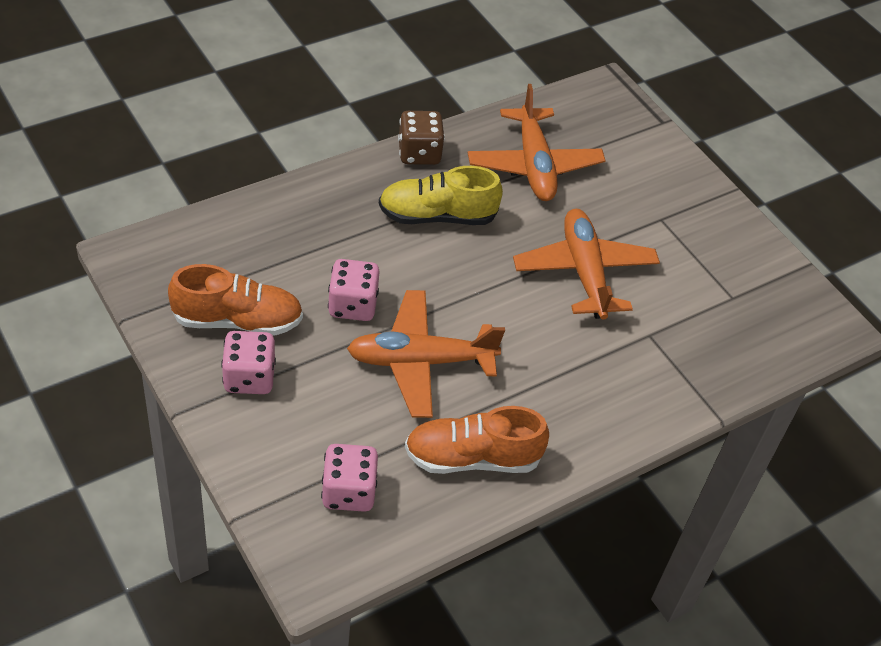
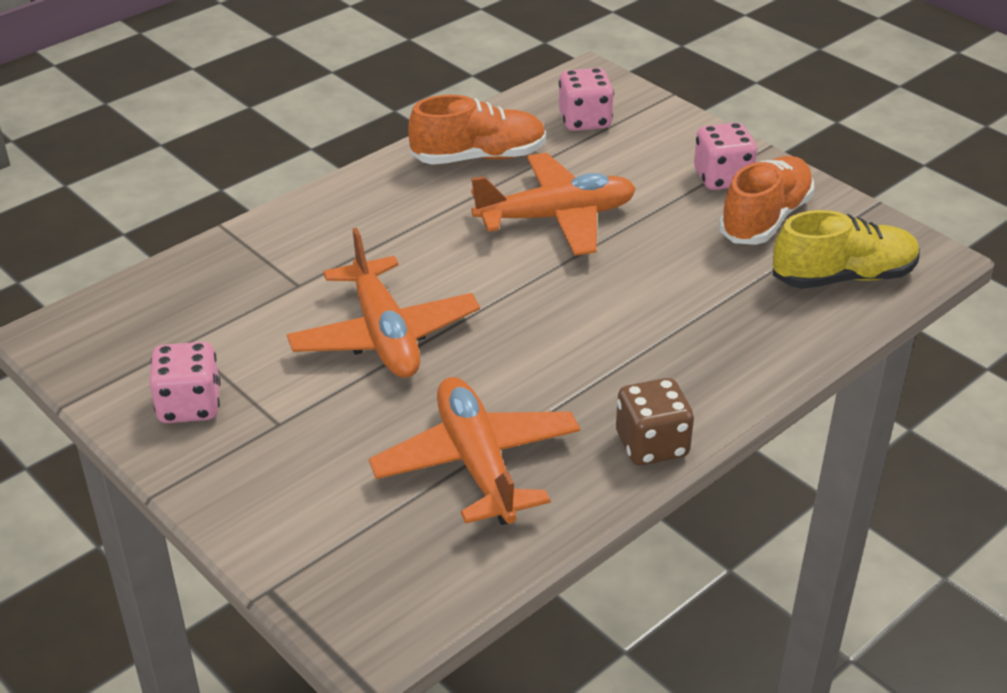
camera: 175 degrees right, 10 degrees down
orange shoe [168,264,303,336] -> orange shoe turned 135 degrees clockwise [719,156,814,245]
pink dice [328,259,380,321] -> pink dice moved to [150,342,221,423]
yellow shoe [379,166,503,225] -> yellow shoe moved to [773,210,920,289]

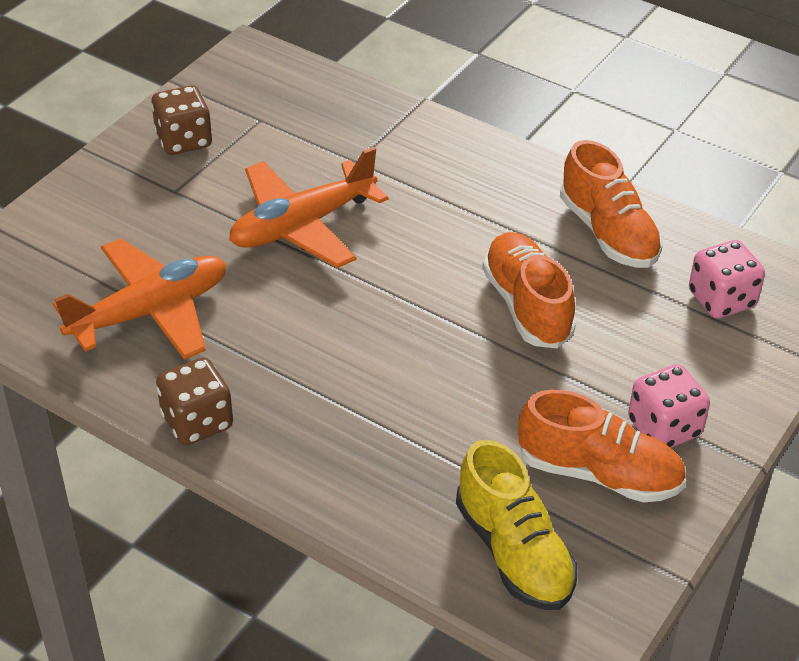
camera: 75 degrees right, 5 degrees up
pink dice [150,342,221,423] -> brown dice [151,85,212,155]
orange plane [471,153,636,256] -> orange shoe [482,232,576,349]

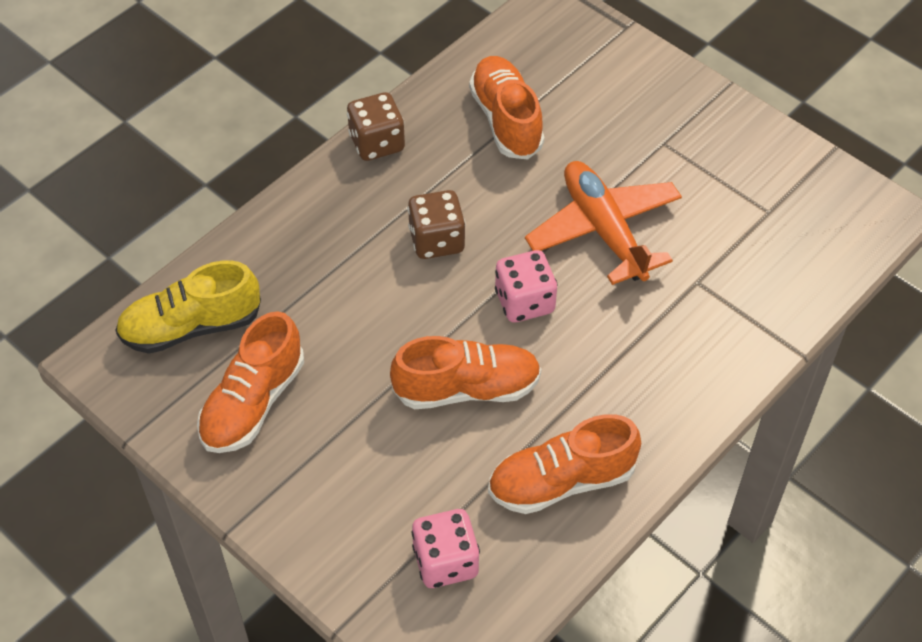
camera: 100 degrees right, 10 degrees up
orange plane [53,239,226,360] -> orange shoe [469,56,544,160]
brown dice [151,85,212,155] -> brown dice moved to [408,190,466,259]
pink dice [628,364,710,448] -> pink dice moved to [495,250,557,322]

